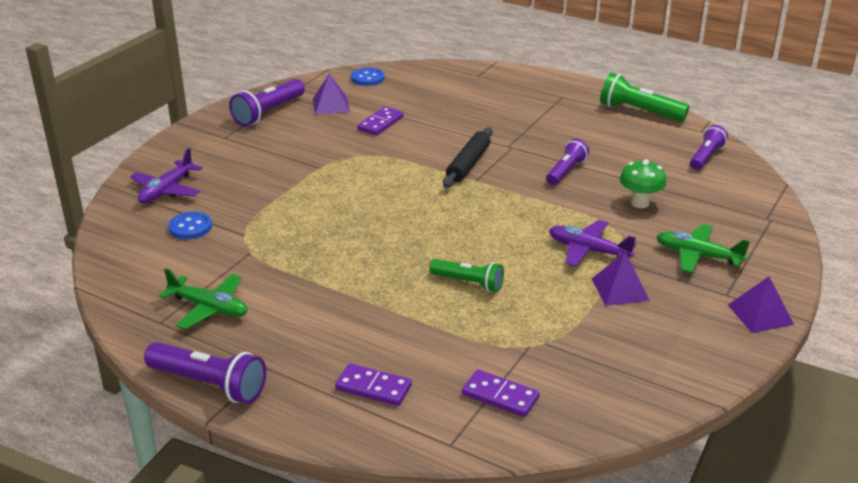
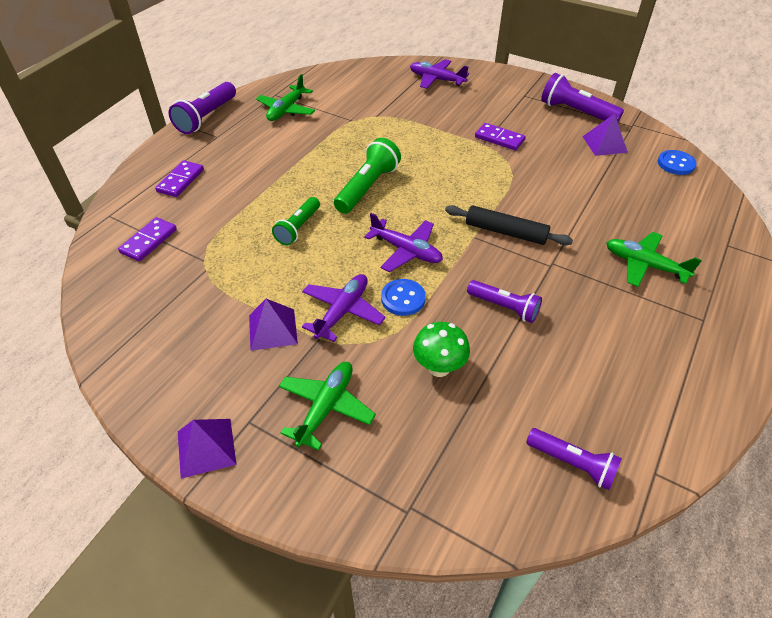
camera: 90 degrees right, 15 degrees up
blue button [168,211,212,239] -> blue button moved to [381,279,426,316]
purple domino [357,107,403,135] -> purple domino moved to [475,123,525,151]
green flashlight [600,72,689,121] -> green flashlight moved to [334,138,401,214]
none -> purple plane [364,213,443,272]
none -> green plane [606,232,702,287]

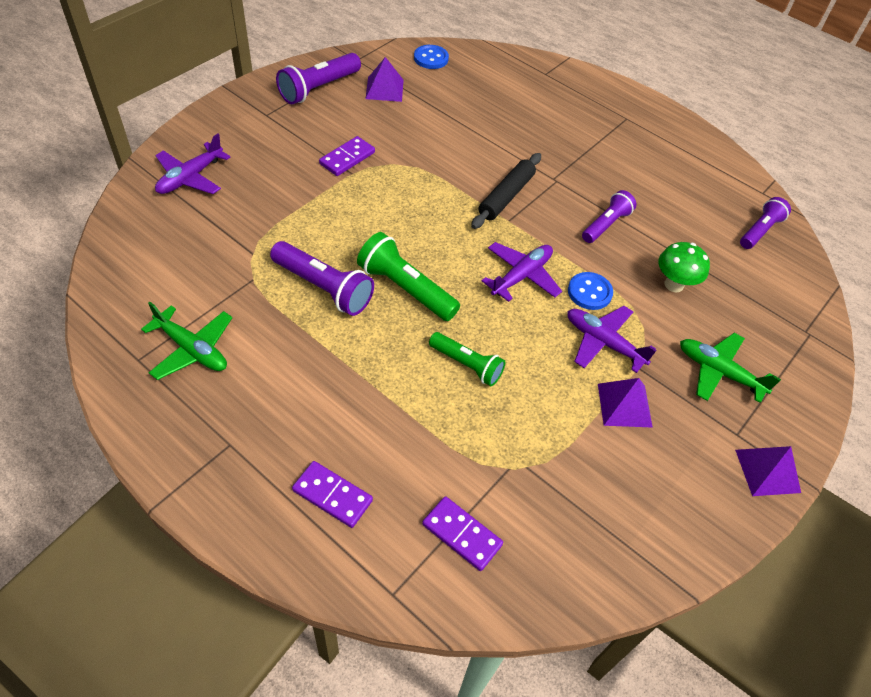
camera: 85 degrees left, 5 degrees up
purple flashlight [169,82,236,134] -> purple flashlight moved to [270,241,374,316]
green plane [606,232,702,287] -> none

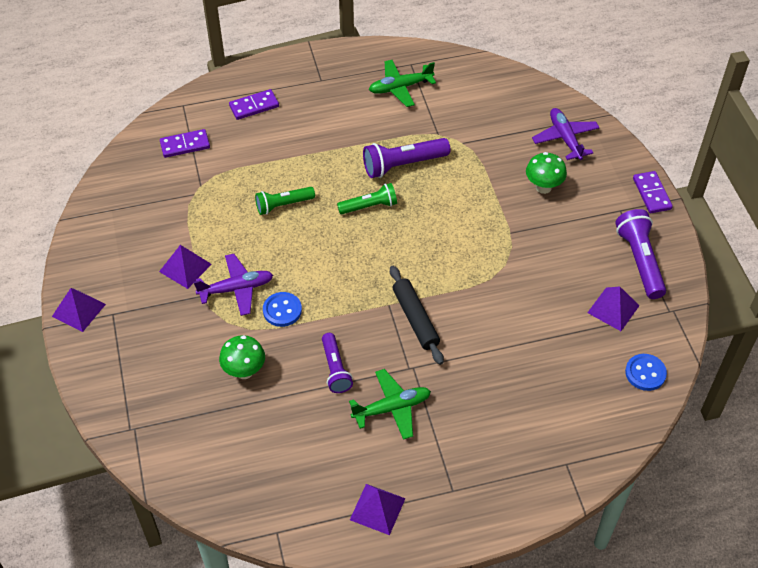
camera: 130 degrees right, 0 degrees up
purple domino [319,136,375,176] -> purple domino moved to [633,171,673,213]
green flashlight [357,232,460,321] -> green flashlight [337,183,397,214], size x0.66
purple plane [482,242,562,302] -> none
green plane [680,333,781,403] -> green plane moved to [349,369,431,440]
purple flashlight [740,197,791,249] -> none
none -> purple pyramid [350,484,406,535]
none -> green mushroom [526,152,567,194]

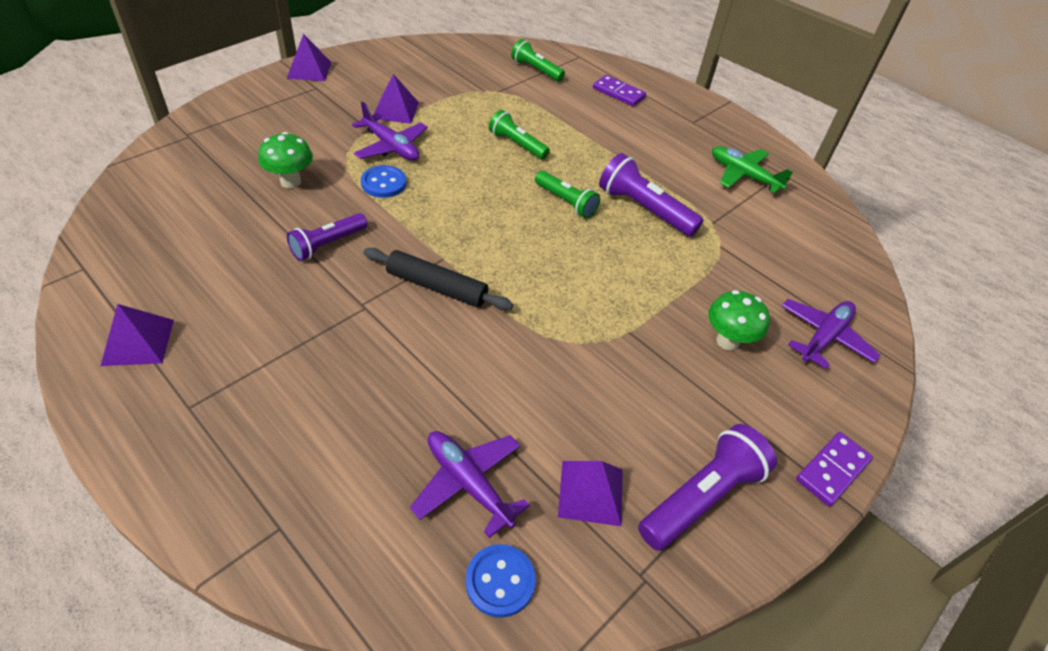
camera: 55 degrees right, 5 degrees down
purple domino [160,129,210,158] -> green flashlight [511,39,565,81]
green plane [349,369,431,440] -> none
black rolling pin [390,266,444,365] -> black rolling pin turned 75 degrees clockwise [364,248,513,311]
none -> purple plane [410,431,530,538]

